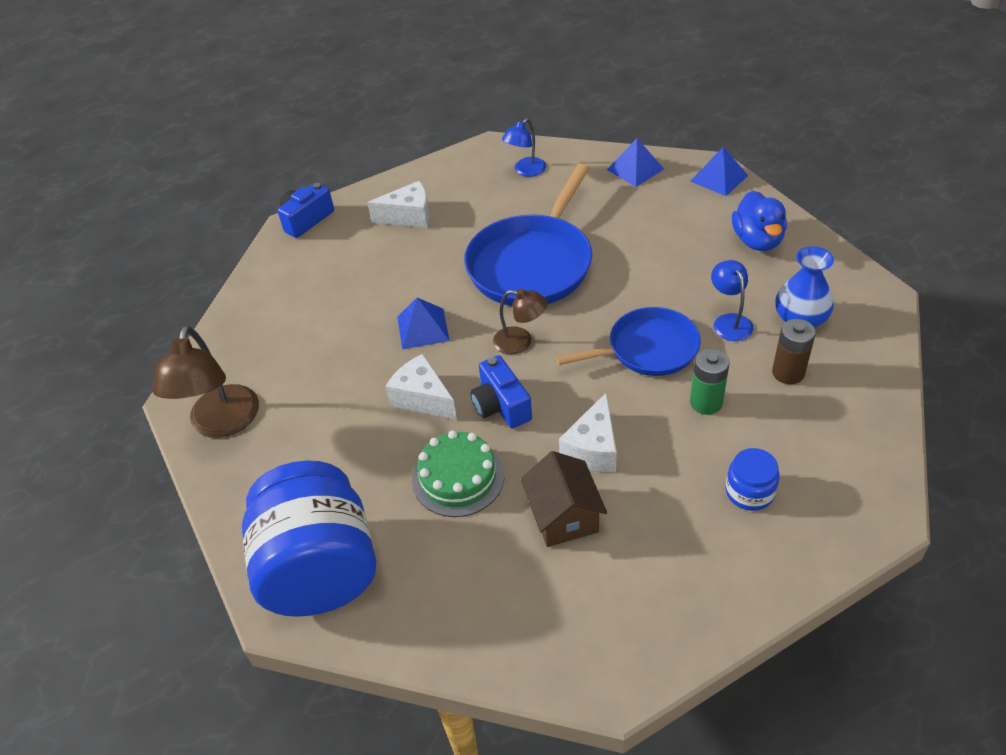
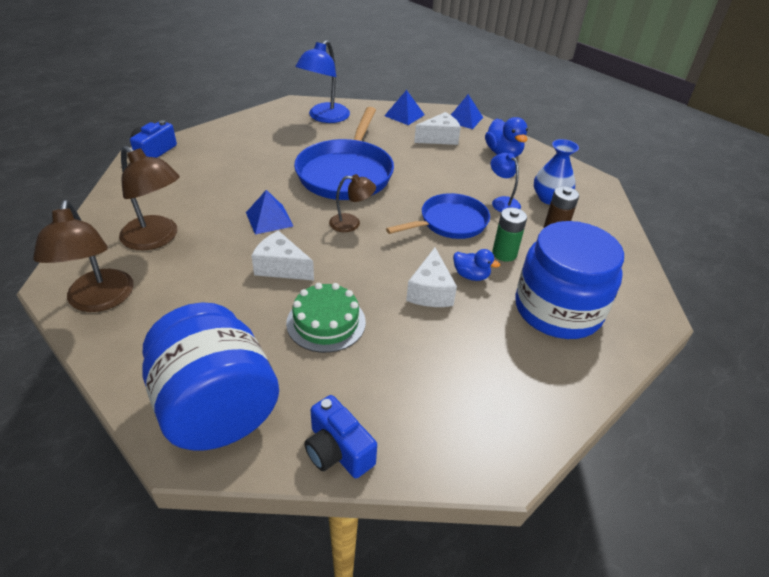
camera: 20 degrees left, 5 degrees down
white cheese [367,181,430,228] -> white cheese moved to [414,112,461,145]
blue camera [470,355,532,428] -> blue camera moved to [304,395,377,478]
blue lamp [502,118,546,177] -> blue lamp [295,40,350,123], size x1.72
brown house [521,451,607,547] -> none
blue jar [726,448,780,511] -> blue jar [516,221,624,339], size x2.33
none -> brown lamp [119,146,180,250]
none -> blue duck [453,249,500,281]

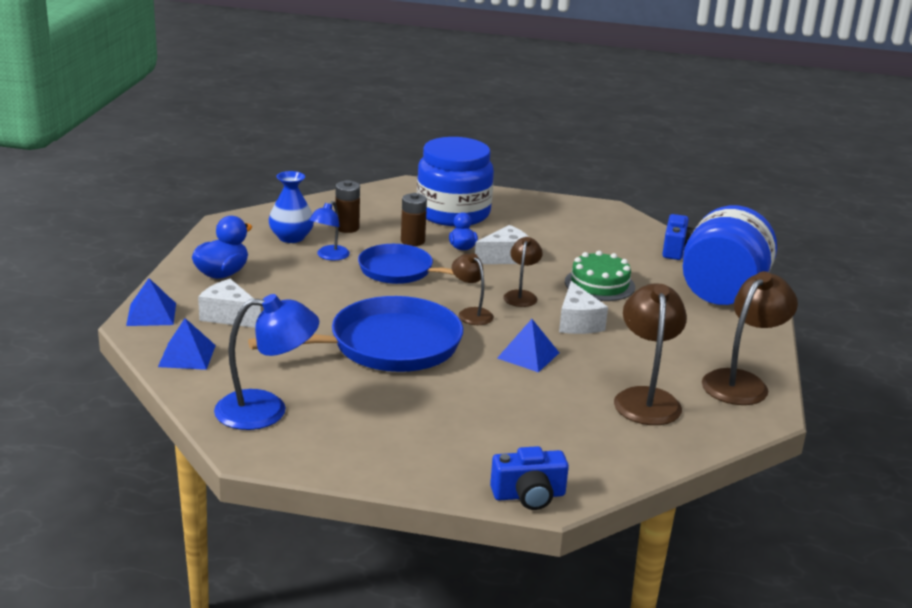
camera: 125 degrees left, 15 degrees down
green battery [492,208,527,262] -> brown battery [401,193,427,246]
none -> brown lamp [503,237,543,307]

